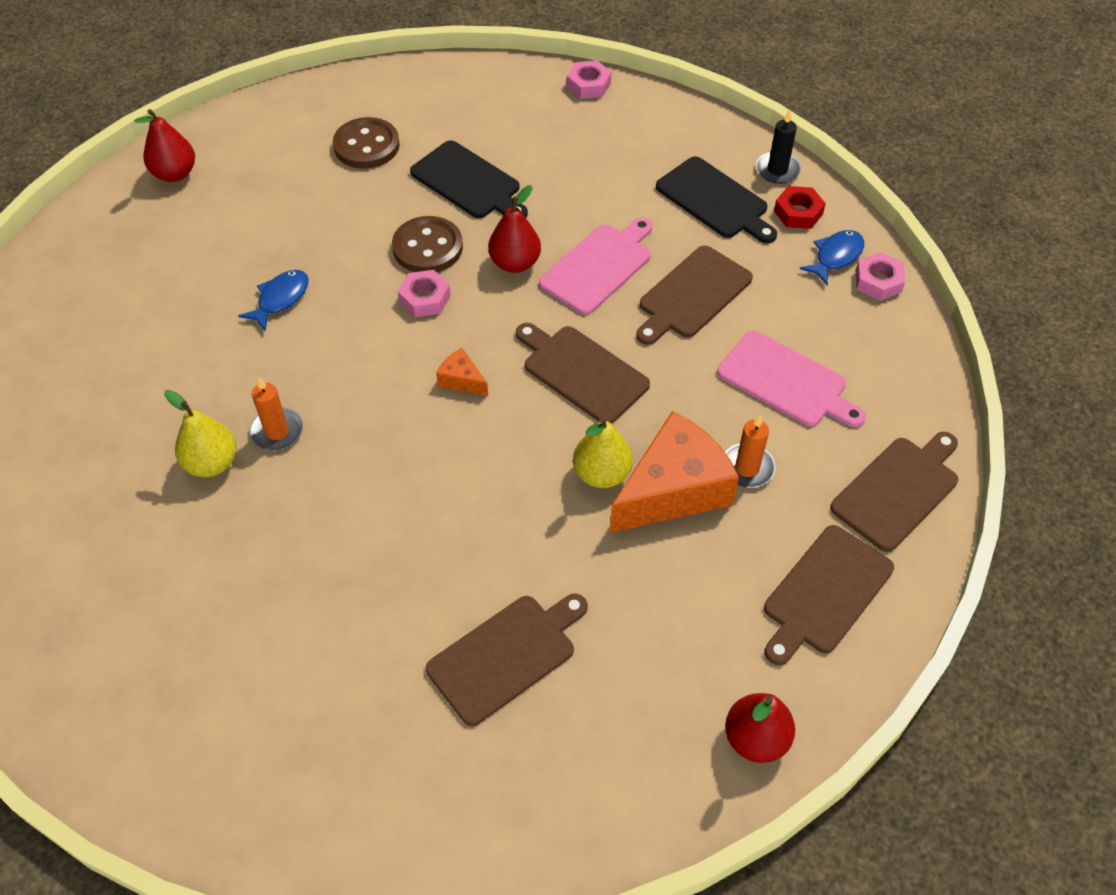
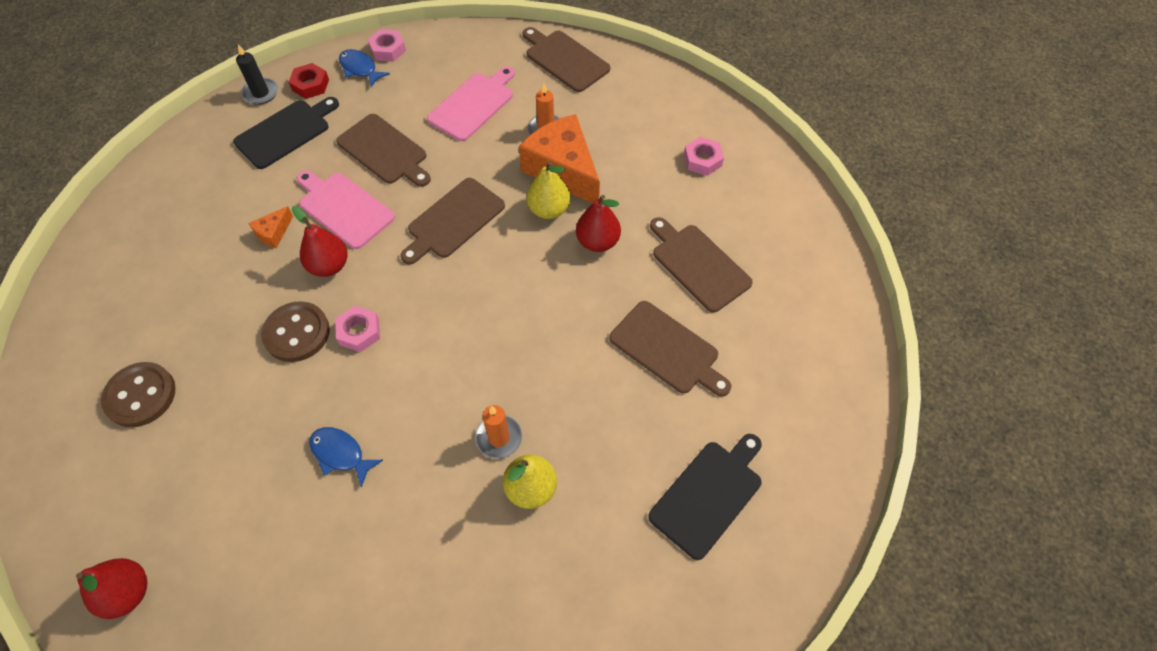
camera: 90 degrees left, 5 degrees up
black cutting board [410,140,528,218] -> black cutting board moved to [648,434,762,560]
orange cheese [436,348,488,396] -> orange cheese moved to [249,206,293,249]
pink nut [567,60,611,99] -> pink nut moved to [684,137,724,176]
red pear [725,693,795,763] -> red pear moved to [576,195,621,252]
brown cutting board [764,525,894,665] -> brown cutting board moved to [609,301,731,397]

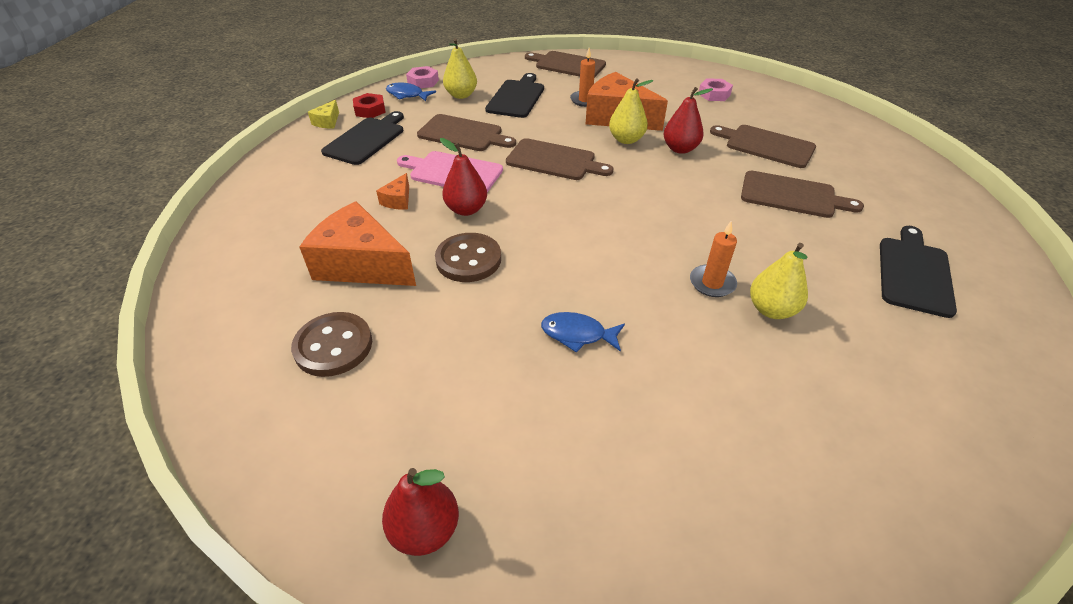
camera: 20 degrees left, 15 degrees down
black candle [236,45,278,105] -> yellow cheese [308,100,339,128]
pink nut [335,306,380,352] -> none
brown cutting board [400,178,505,265] -> brown cutting board turned 90 degrees counterclockwise [506,138,614,180]
pink cutting board [427,66,515,141] -> black cutting board [485,73,544,118]
none -> orange cheese [299,201,416,286]
none -> yellow pear [443,38,477,99]

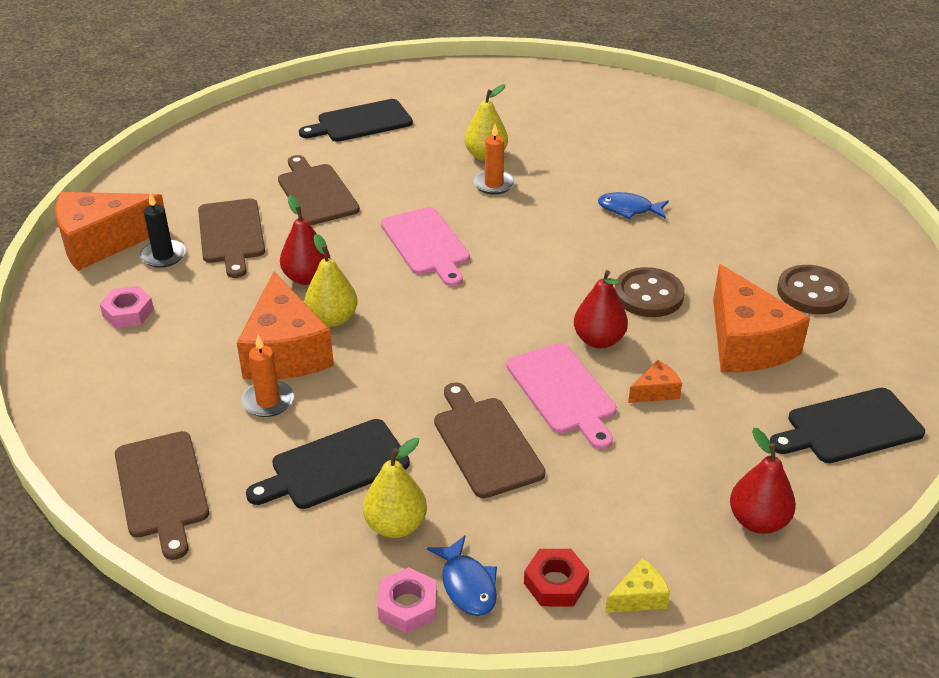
camera: 135 degrees left, 5 degrees down
black cutting board [321,111,404,165] -> black cutting board moved to [770,388,925,463]
red pear [382,468,459,556] -> red pear moved to [730,428,796,534]
brown cutting board [506,138,614,180] -> none
blue fish [541,312,625,353] -> blue fish turned 135 degrees clockwise [598,192,669,219]
none -> orange cheese [55,192,164,271]
none -> black candle [140,193,186,268]
none -> pink cutting board [381,207,470,287]

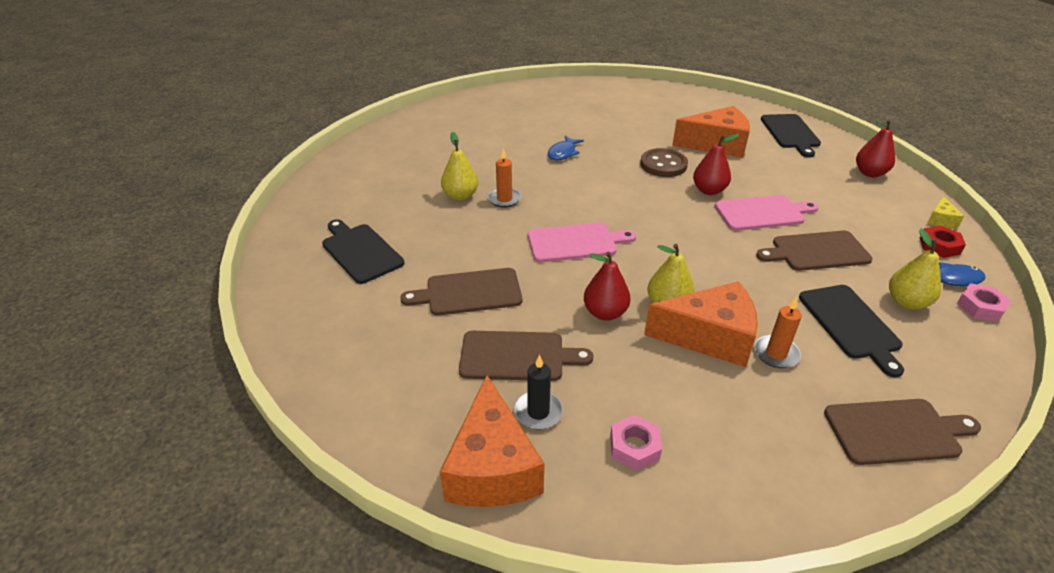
camera: 75 degrees left, 0 degrees up
black cutting board [299,99,413,142] -> black cutting board turned 150 degrees clockwise [322,219,404,284]
yellow cheese [605,558,670,613] -> yellow cheese turned 150 degrees counterclockwise [927,196,964,228]
orange cheese [628,360,682,403] -> none
brown button [777,265,849,314] -> none

